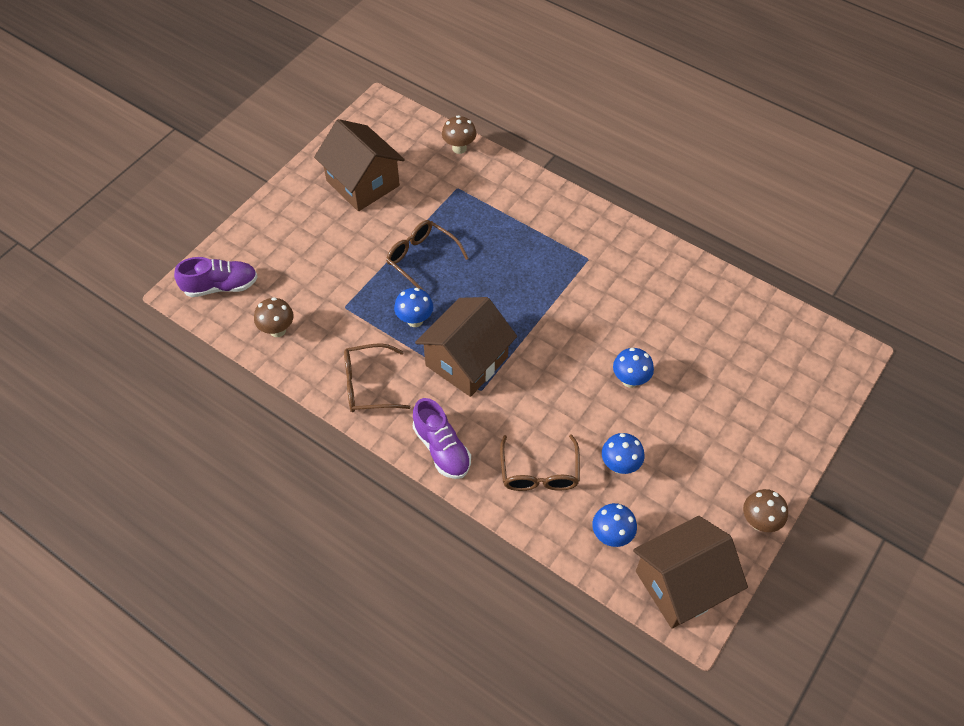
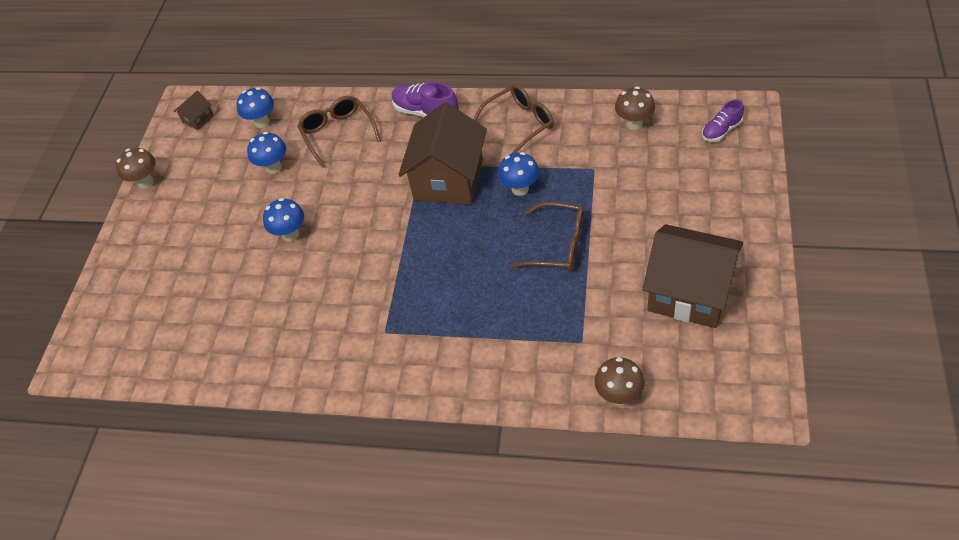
camera: 160 degrees right, 5 degrees down
purple shoe [174,257,258,297] -> purple shoe [702,99,744,142], size x0.63
brown house [633,516,748,628] -> brown house [174,90,214,130], size x0.42

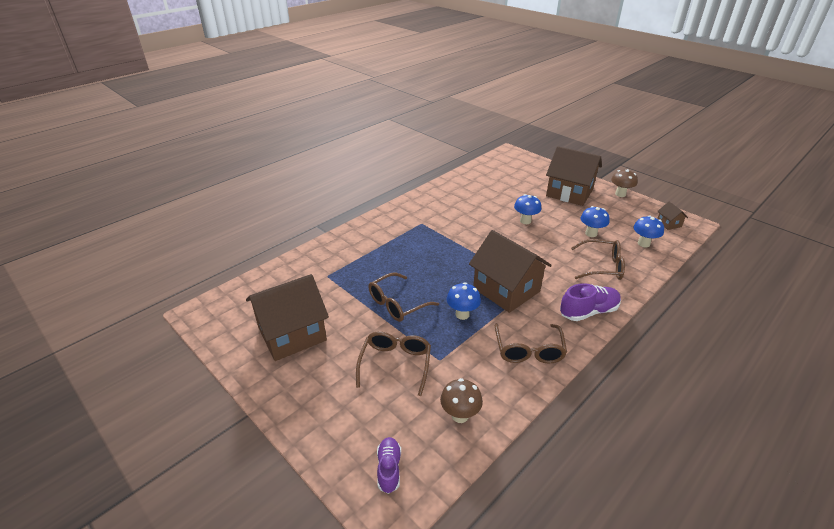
camera: 120 degrees right, 15 degrees down
brown mushroom [595,357,644,405] -> none
none -> brown glasses [356,332,431,396]
none -> brown house [546,146,602,206]

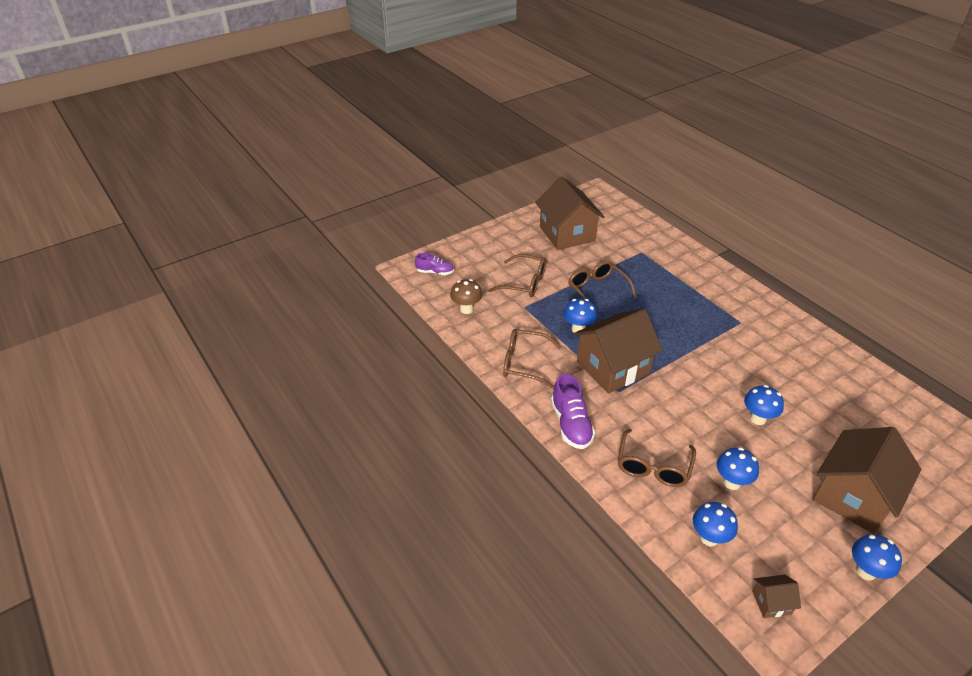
camera: 100 degrees right, 5 degrees up
brown mushroom [611,169,638,197] -> blue mushroom [852,534,902,581]

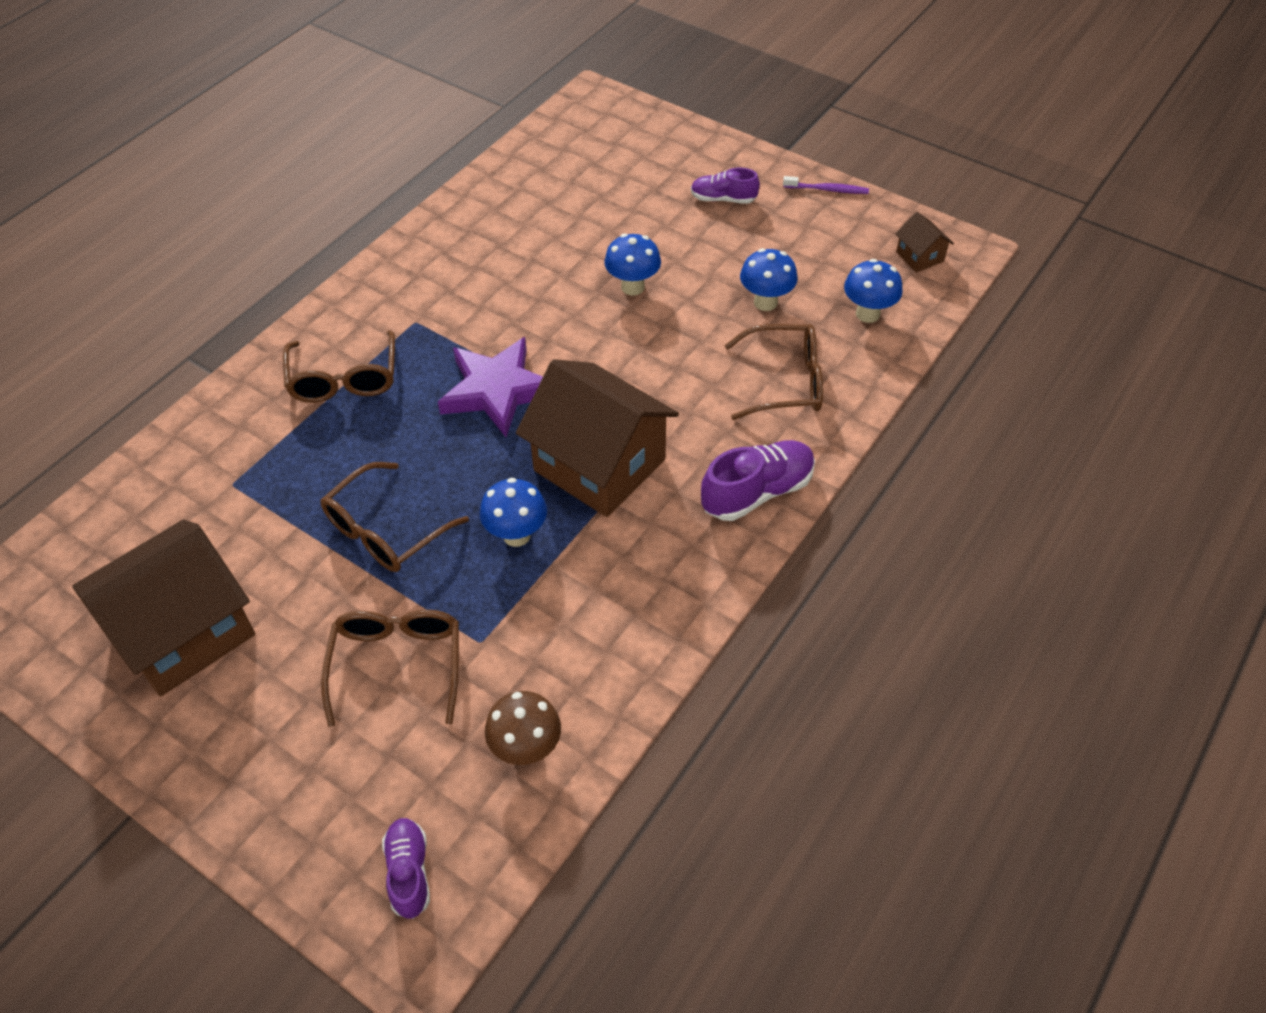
camera: 110 degrees left, 10 degrees up
brown glasses [503,329,562,388] -> brown glasses moved to [283,330,395,403]
brown house [813,427,921,534] -> purple shoe [691,168,760,204]
blue mushroom [852,534,902,581] -> purple toothbrush [783,176,869,194]
none -> purple star [438,337,543,437]

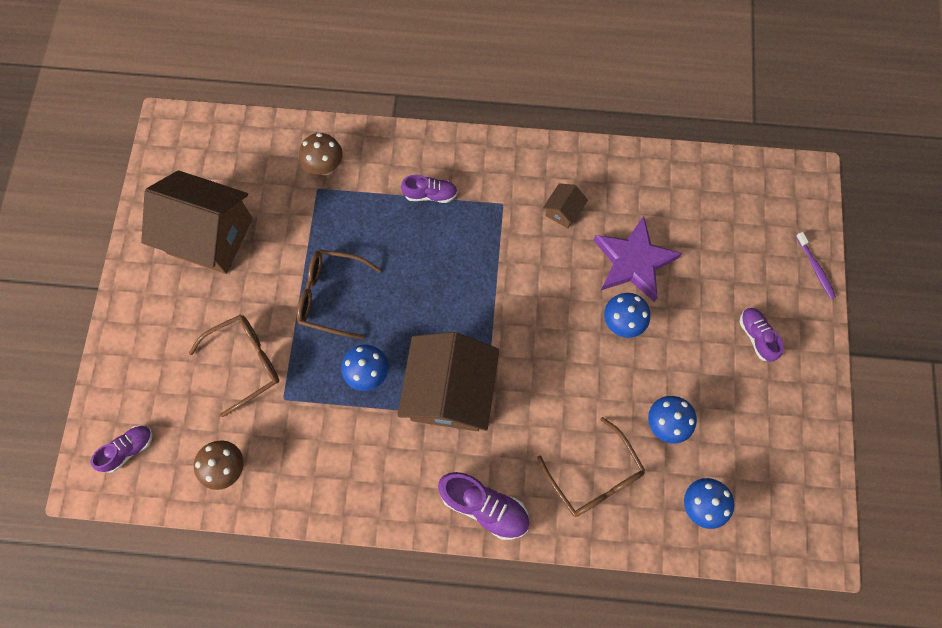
camera: 60 degrees right, 20 degrees up
brown glasses [283,330,395,403] -> purple shoe [401,175,458,203]
purple star [438,337,543,437] -> purple star moved to [594,216,682,302]
purple toothbrush [783,176,869,194] -> purple toothbrush moved to [796,232,836,299]
brown house [895,212,954,272] -> brown house moved to [543,183,588,228]
none -> brown mushroom [299,133,343,175]

